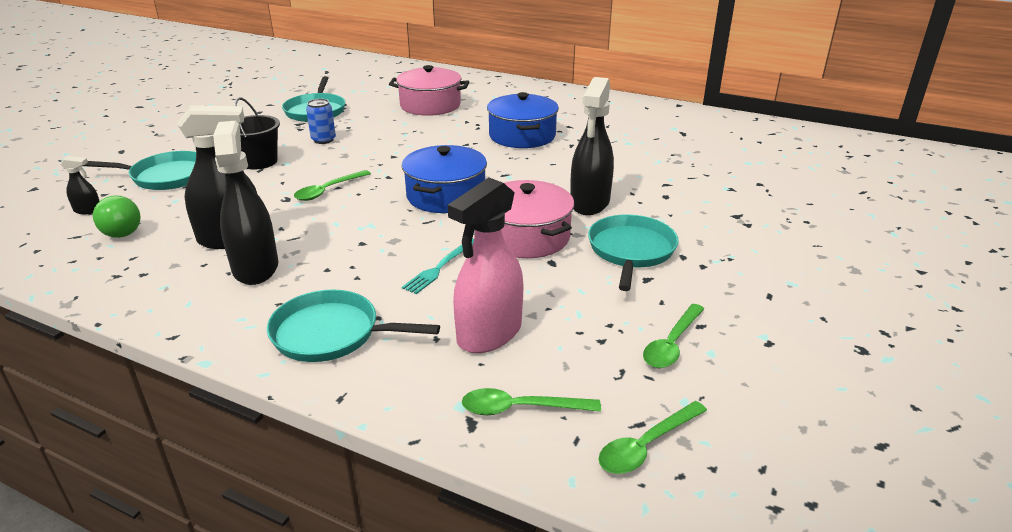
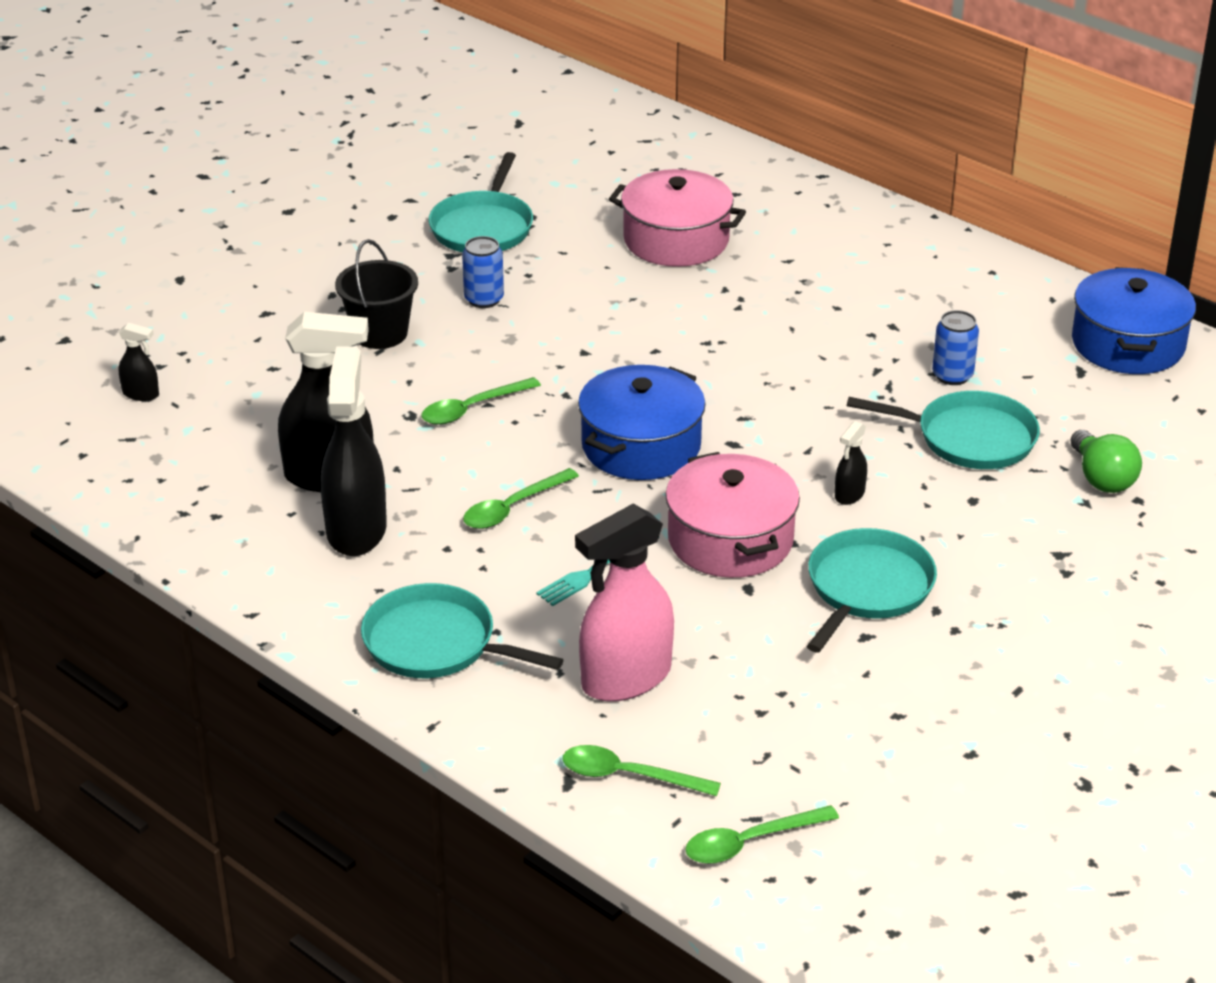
camera: 15 degrees right, 5 degrees up
turquoise pan [83,151,196,190] -> turquoise pan moved to [847,391,1040,469]
green light bulb [93,195,141,238] -> green light bulb moved to [1070,430,1142,493]
blue pot [487,92,559,148] -> blue pot moved to [1072,267,1196,374]
black spray bottle [570,77,614,215] -> black spray bottle [835,421,867,505], size x0.45
green spoon [643,304,704,368] -> green spoon moved to [463,468,579,529]
none -> blue can [932,310,979,385]

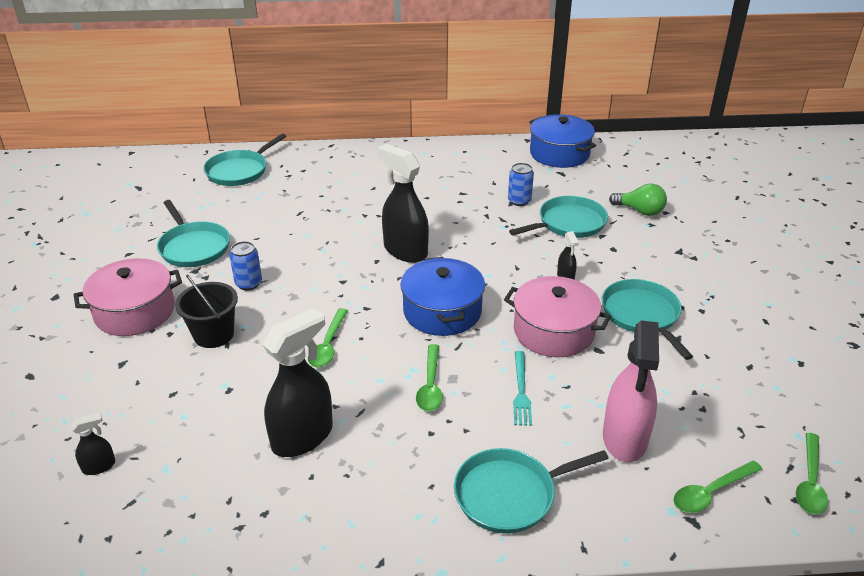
camera: 45 degrees left, 0 degrees up
black spray bottle [321,347,387,556] -> black spray bottle moved to [377,144,429,263]
pink pot [609,169,746,267] -> pink pot moved to [74,258,182,336]
none -> turquoise pan [203,134,286,186]

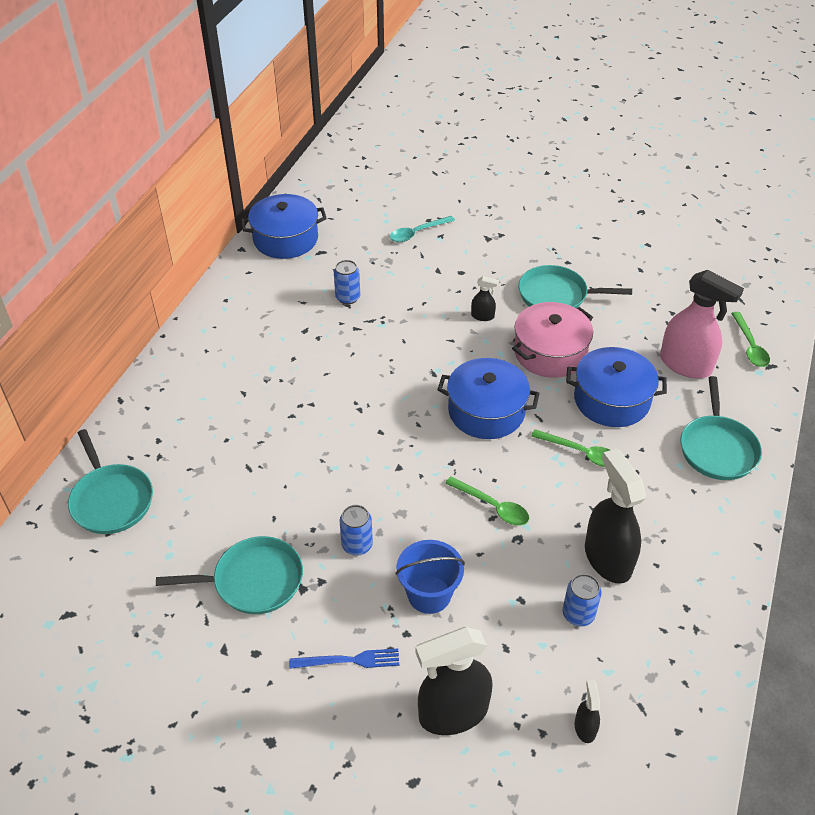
camera: 65 degrees left, 10 degrees up
pink pot [74,258,182,336] -> blue fork [289,648,399,669]
black bucket [175,275,238,348] -> blue bucket [396,540,465,614]
black spray bottle [377,144,429,263] -> black spray bottle moved to [415,627,493,735]
turquoise pan [509,196,608,238] -> none
turquoise fork [513,351,532,426] -> blue pot [566,347,667,427]
green light bulb [609,183,667,216] -> turquoise spoon [390,216,455,242]
green spoon [796,433,828,515] -> none
none -> blue can [563,574,602,626]

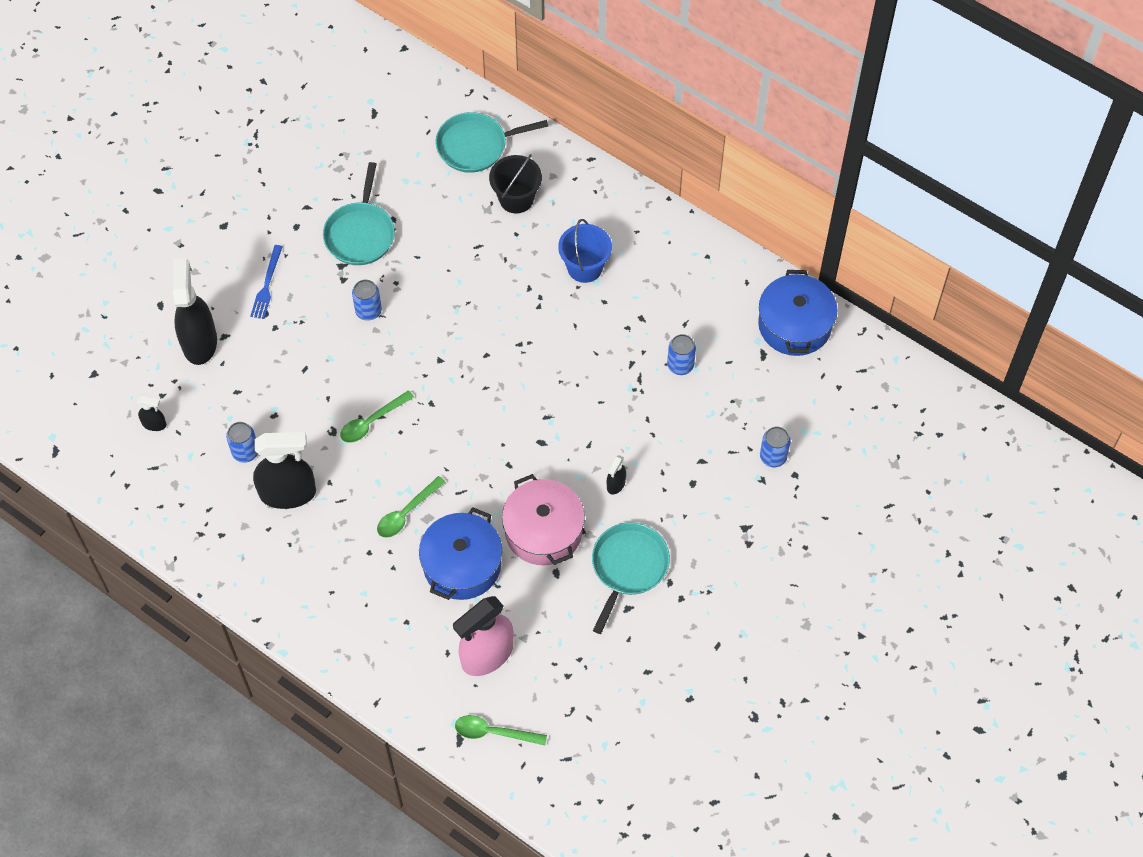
camera: 105 degrees right, 15 degrees up
turquoise spoon [390,216,455,242] -> blue can [760,427,791,467]
blue bucket [396,540,465,614] -> blue bucket moved to [558,219,612,283]
blue pot [437,358,540,439] -> none
turquoise pan [680,376,762,480] -> none
none -> black bucket [489,154,542,213]

